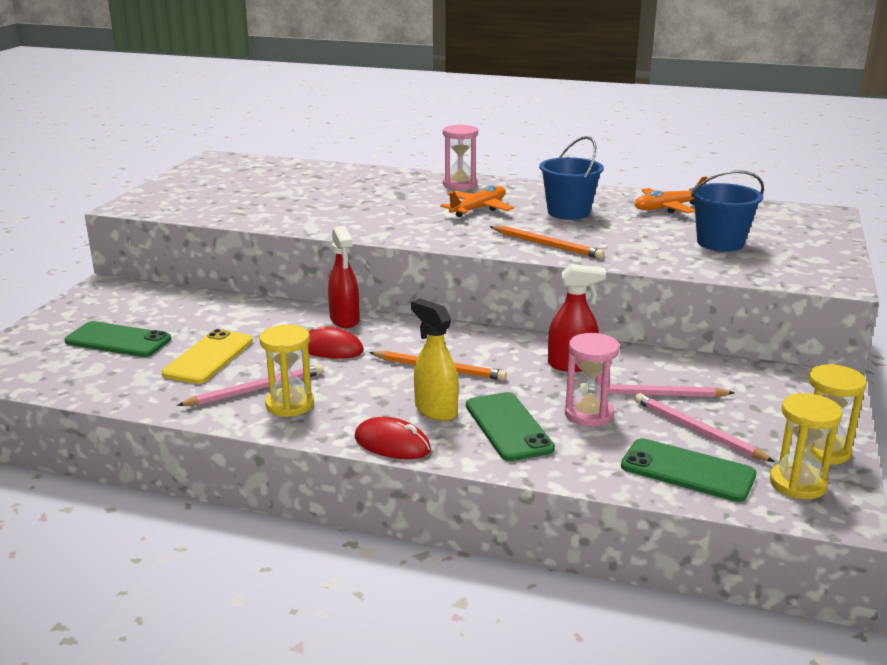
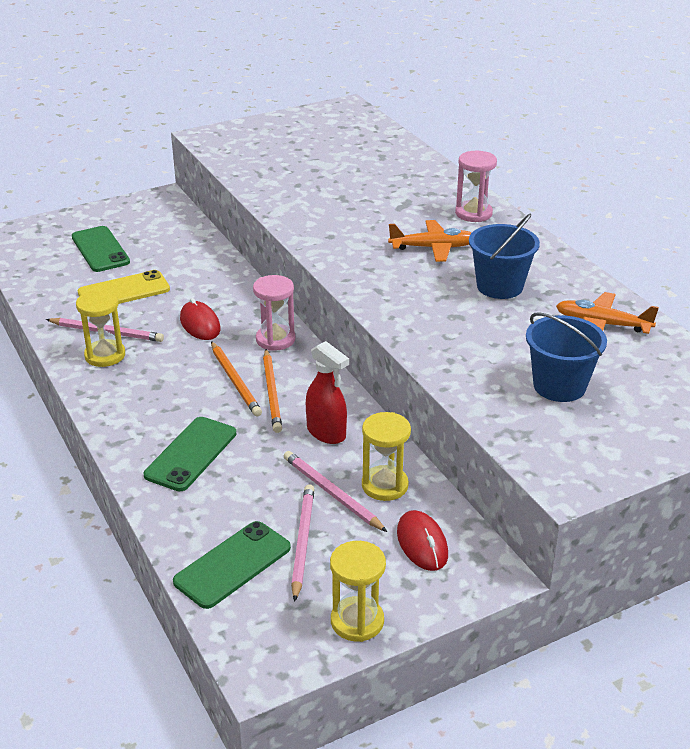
camera: 45 degrees right, 10 degrees up
red spray bottle [328,226,359,328] -> none
red mouse [354,417,431,459] -> red mouse moved to [397,510,448,571]
yellow spray bottle [411,299,459,421] -> none
orange pencil [489,226,604,259] -> orange pencil moved to [263,349,282,433]
pink hourglass [565,333,620,427] -> pink hourglass moved to [253,275,295,351]
green phone [621,438,756,502] -> green phone turned 60 degrees clockwise [173,521,291,609]
yellow hourglass [770,393,843,499] -> yellow hourglass moved to [362,412,411,501]

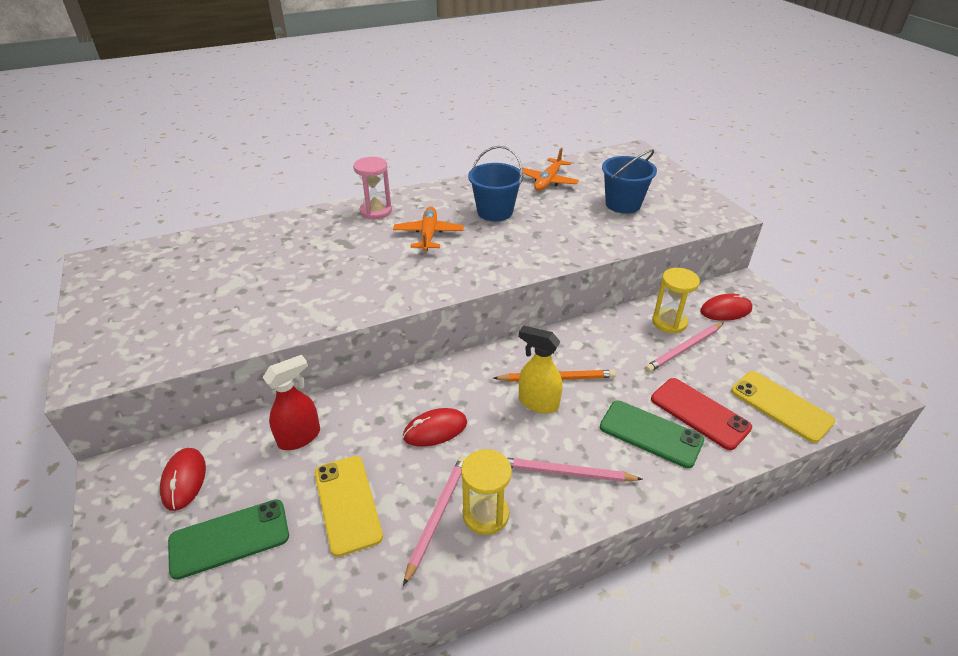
camera: 85 degrees left, 5 degrees up
green phone [173,521,291,609] -> yellow phone [731,371,835,443]
orange pencil [211,341,262,416] -> yellow spray bottle [519,326,563,413]
pink hourglass [253,275,295,351] -> none
pink pencil [291,484,314,602] -> pink pencil moved to [507,458,643,482]
red spray bottle [306,341,349,444] -> red spray bottle moved to [263,355,320,450]
yellow hourglass [330,541,386,642] -> none
none -> red mouse [160,448,206,511]
none -> red phone [651,378,752,450]

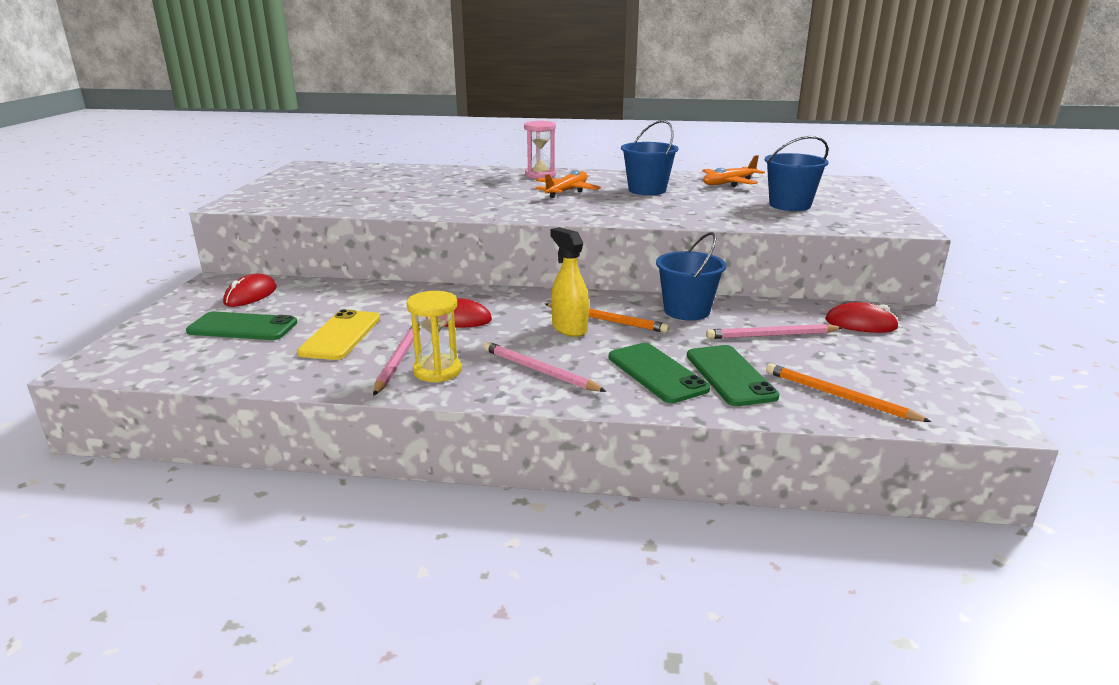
camera: 30 degrees right, 15 degrees down
red spray bottle [263,355,320,450] -> none
pink pencil [403,456,466,586] -> pink pencil turned 45 degrees counterclockwise [373,325,421,396]
red phone [651,378,752,450] -> green phone [687,345,780,406]
yellow hourglass [652,268,700,334] -> none
yellow phone [731,371,835,443] -> orange pencil [766,363,931,422]
none -> blue bucket [656,232,726,321]

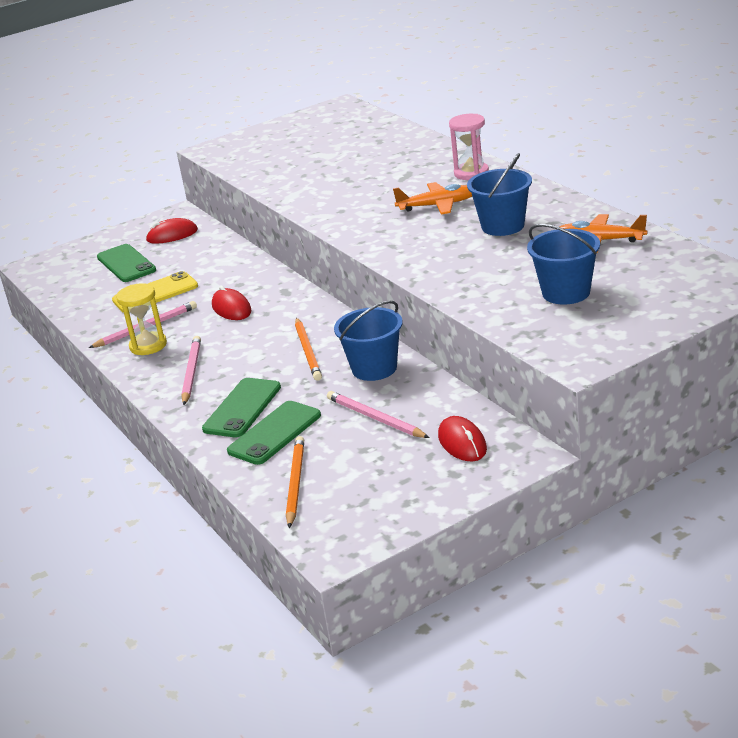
camera: 55 degrees right, 5 degrees up
yellow spray bottle [551,227,589,337] -> none

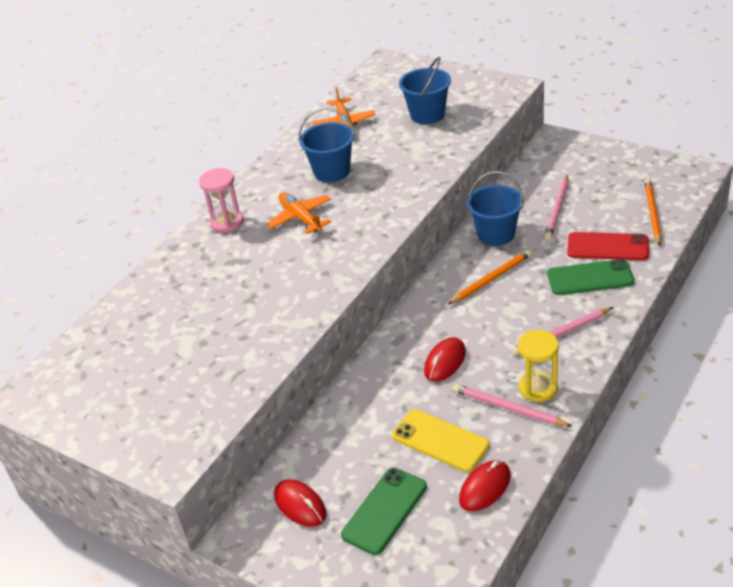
camera: 115 degrees left, 10 degrees up
green phone [227,401,321,465] -> red phone [567,232,649,260]
orange pencil [286,436,304,528] -> orange pencil turned 120 degrees clockwise [644,179,662,246]
red mouse [438,416,487,461] -> red mouse moved to [459,460,511,511]

